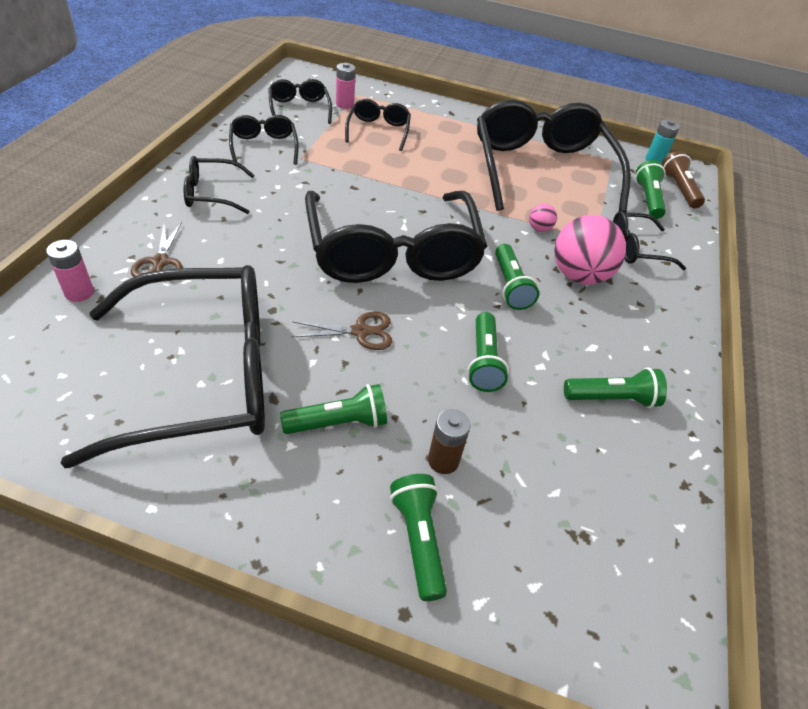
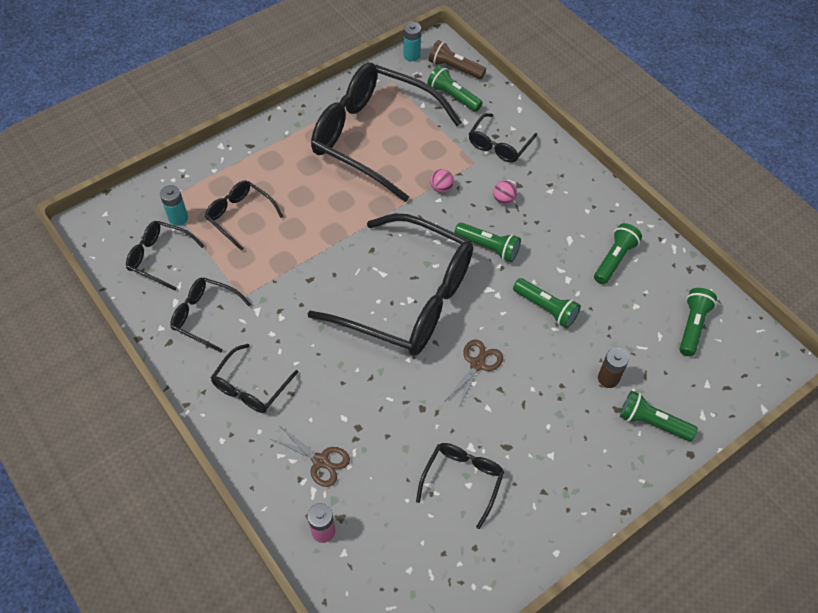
camera: 50 degrees left, 10 degrees up
black glasses [61,265,265,468] -> black glasses [416,443,504,529], size x0.46
green flashlight [280,384,387,434] -> green flashlight moved to [679,288,717,356]
pink battery [336,63,356,109] -> turquoise battery [160,185,188,226]
pink ball [554,215,626,285] -> pink ball [493,180,517,204], size x0.44

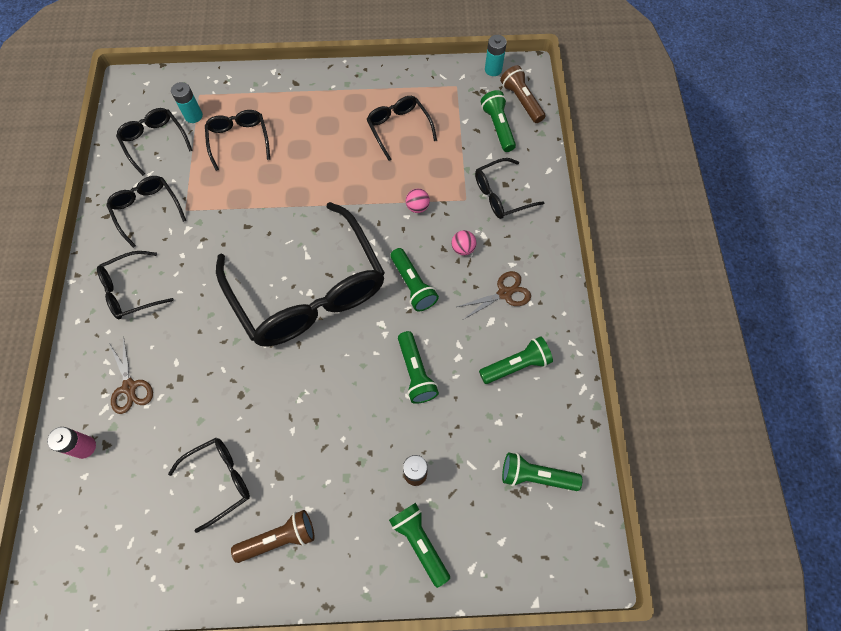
camera: 35 degrees right, 10 degrees up
black glasses [311,62,462,202] -> black glasses [366,96,437,161], size x0.46
brown scissors [445,339,503,407] -> brown scissors moved to [457,271,531,320]
green flashlight [679,288,717,356] -> green flashlight turned 135 degrees counterclockwise [502,453,583,491]
none -> brown flashlight [231,510,314,563]

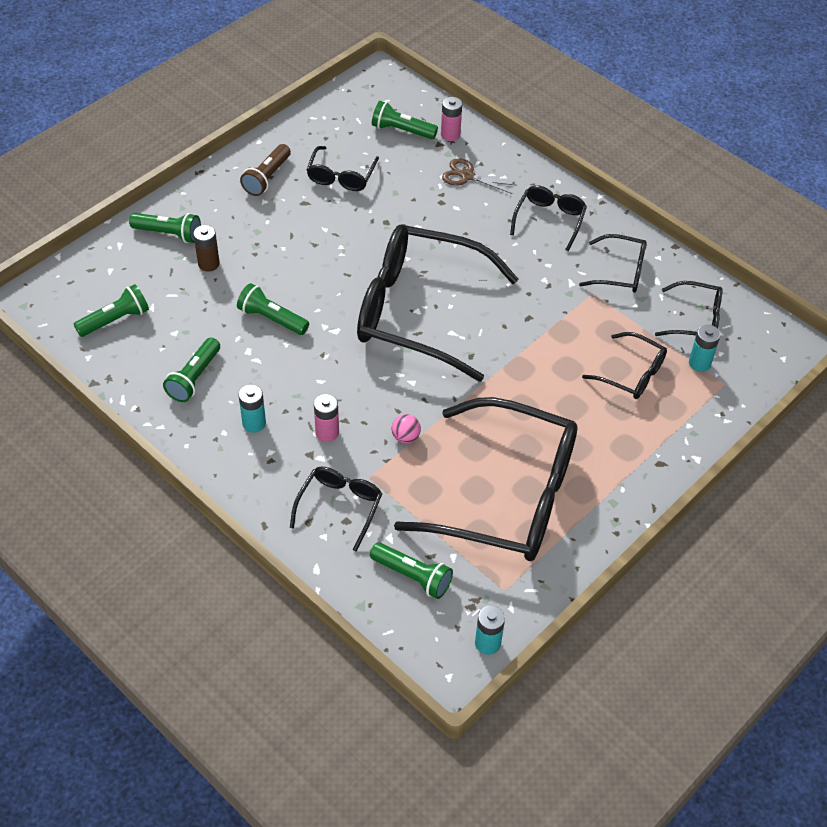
camera: 135 degrees right, 15 degrees down
black glasses [366,96,437,161] -> black glasses [394,397,578,561], size x2.19
green flashlight [390,248,439,311] -> green flashlight moved to [372,101,438,139]
pink ball [452,230,476,255] -> pink battery [314,394,339,442]
brown scissors [457,271,531,320] -> turquoise battery [239,385,266,433]
brown flashlight [500,65,545,123] -> none

